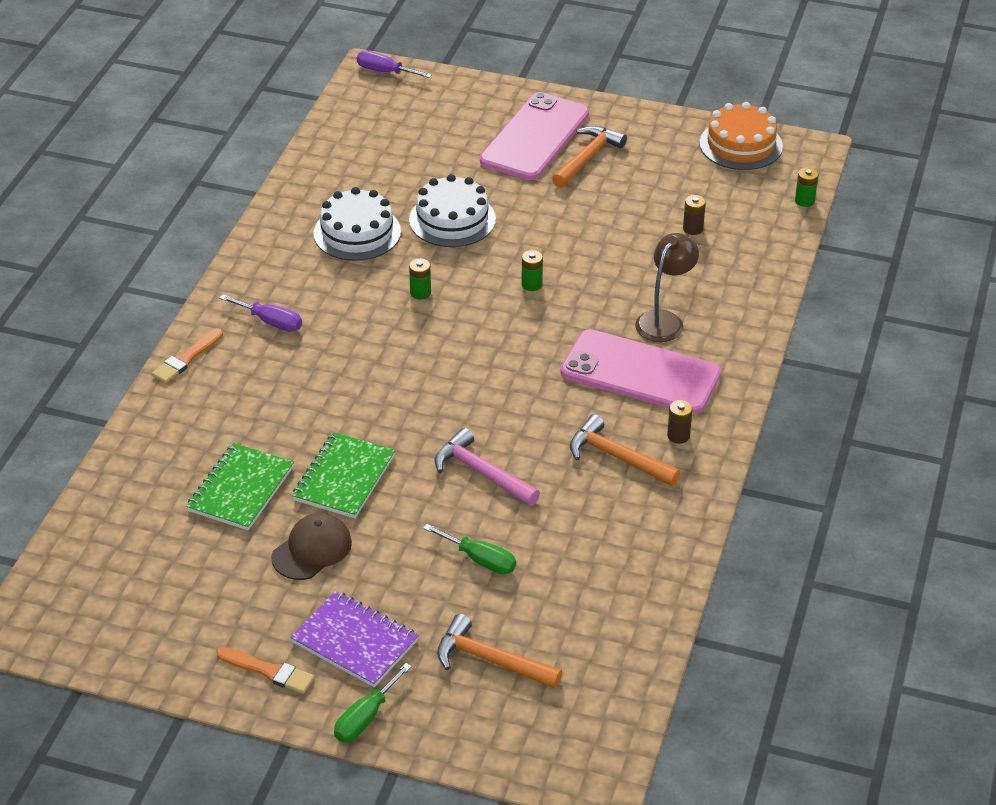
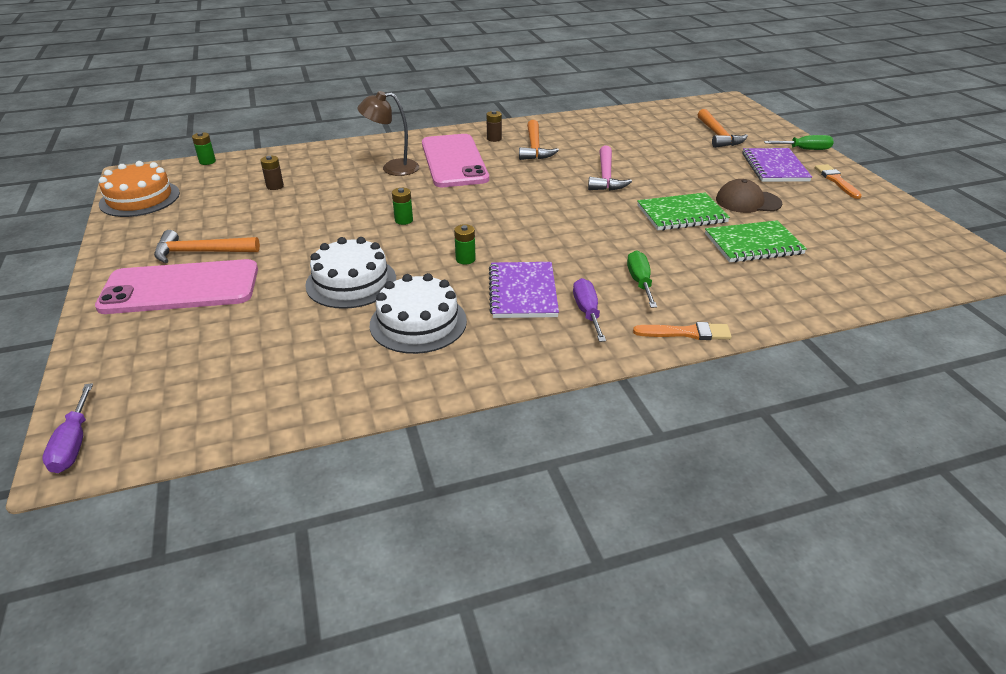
camera: 125 degrees left, 5 degrees down
green screwdriver [423,524,516,574] -> green screwdriver moved to [627,250,657,308]
none -> purple notebook [489,262,559,318]

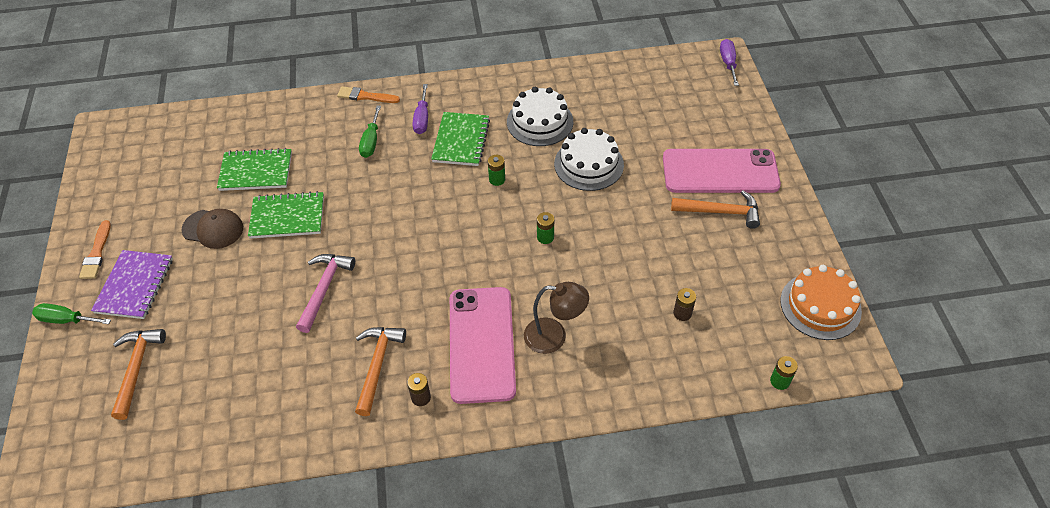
camera: 170 degrees left, 15 degrees up
purple notebook [489,262,559,318] -> green notebook [431,112,490,166]

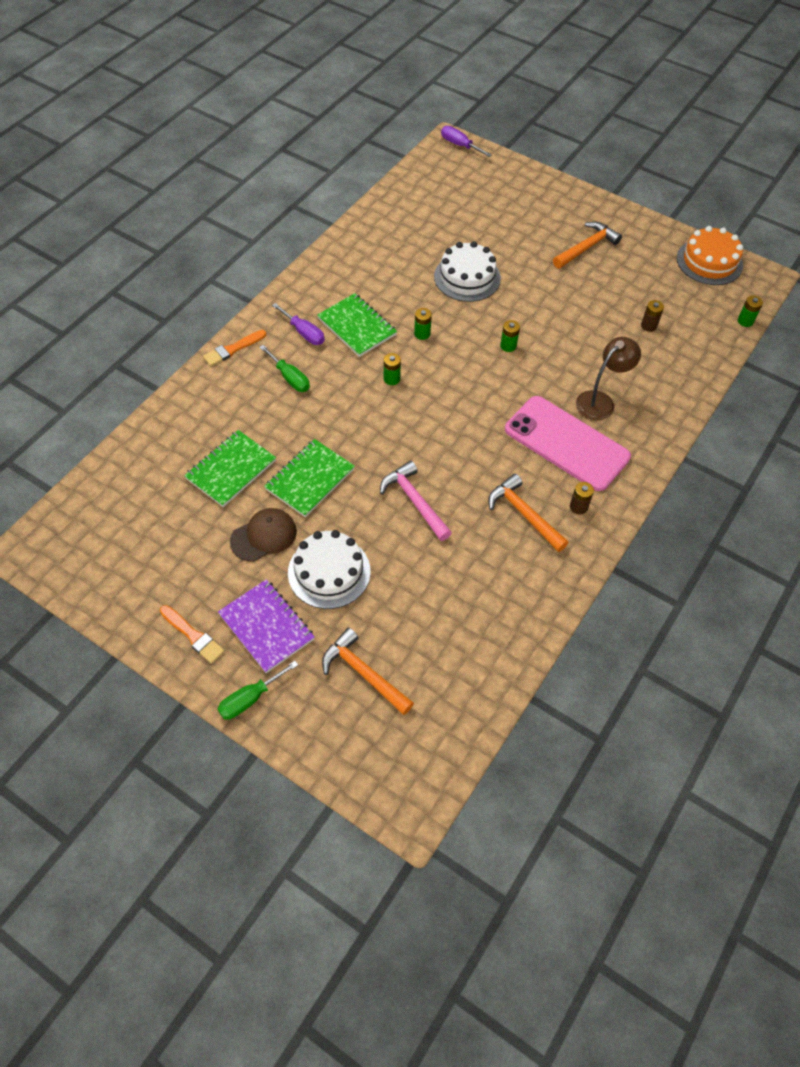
camera: 50 degrees left, 5 degrees up
white cake [507,87,573,146] -> white cake moved to [288,530,370,609]
pink phone [663,149,781,193] -> none
none -> green battery [384,353,401,385]

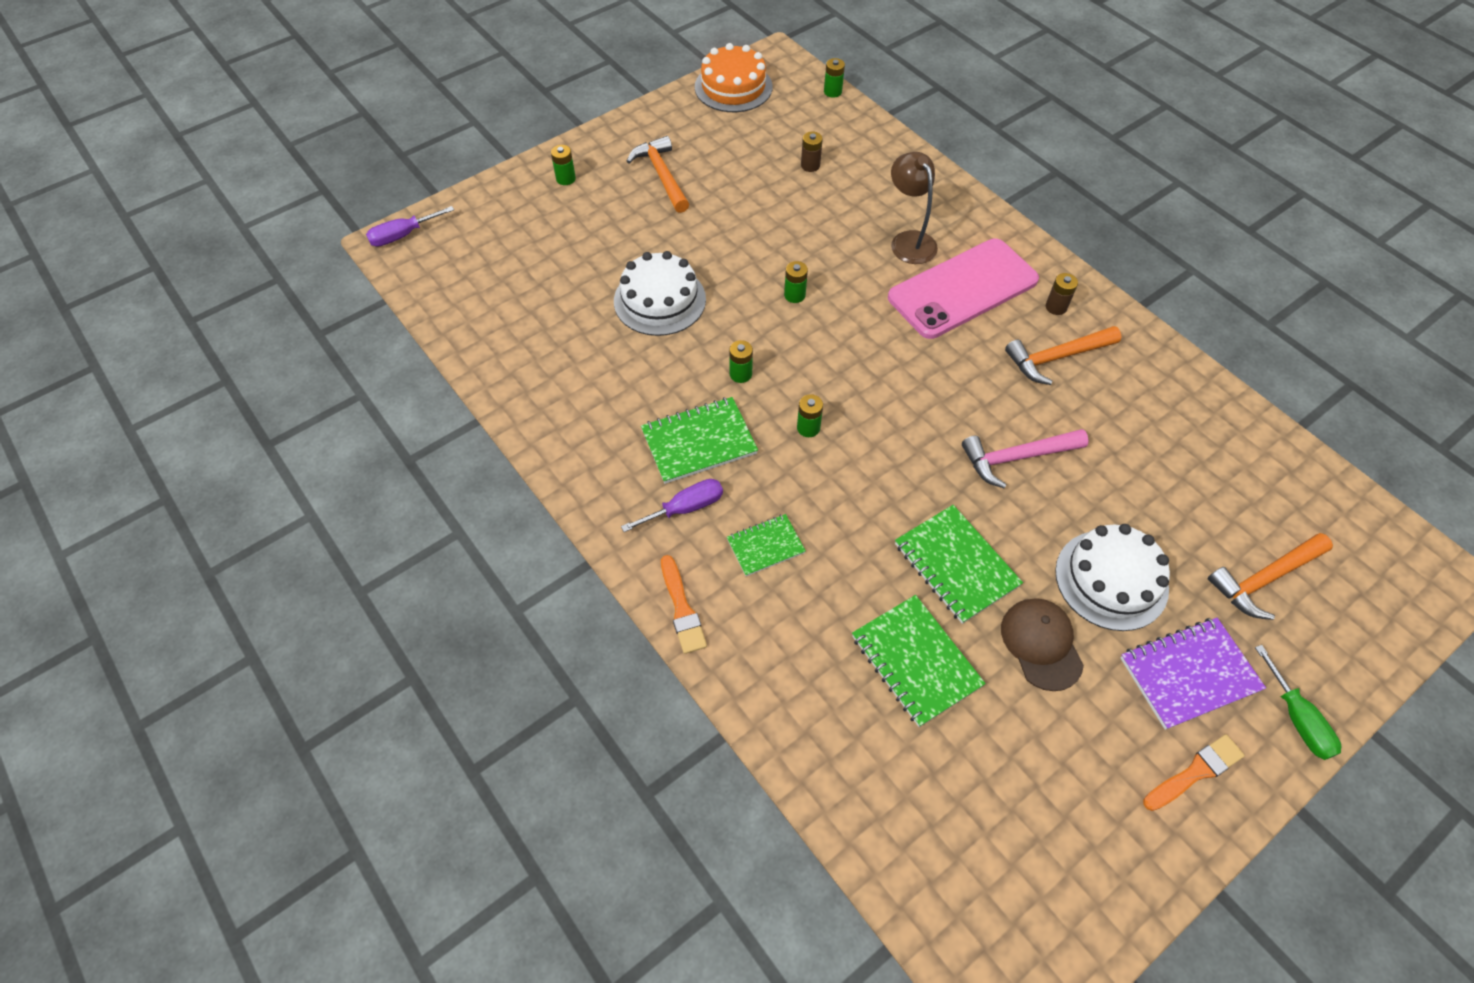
camera: 70 degrees left, 0 degrees up
green screwdriver [259,345,310,392] -> green notebook [727,514,806,576]
none -> green battery [551,145,576,185]

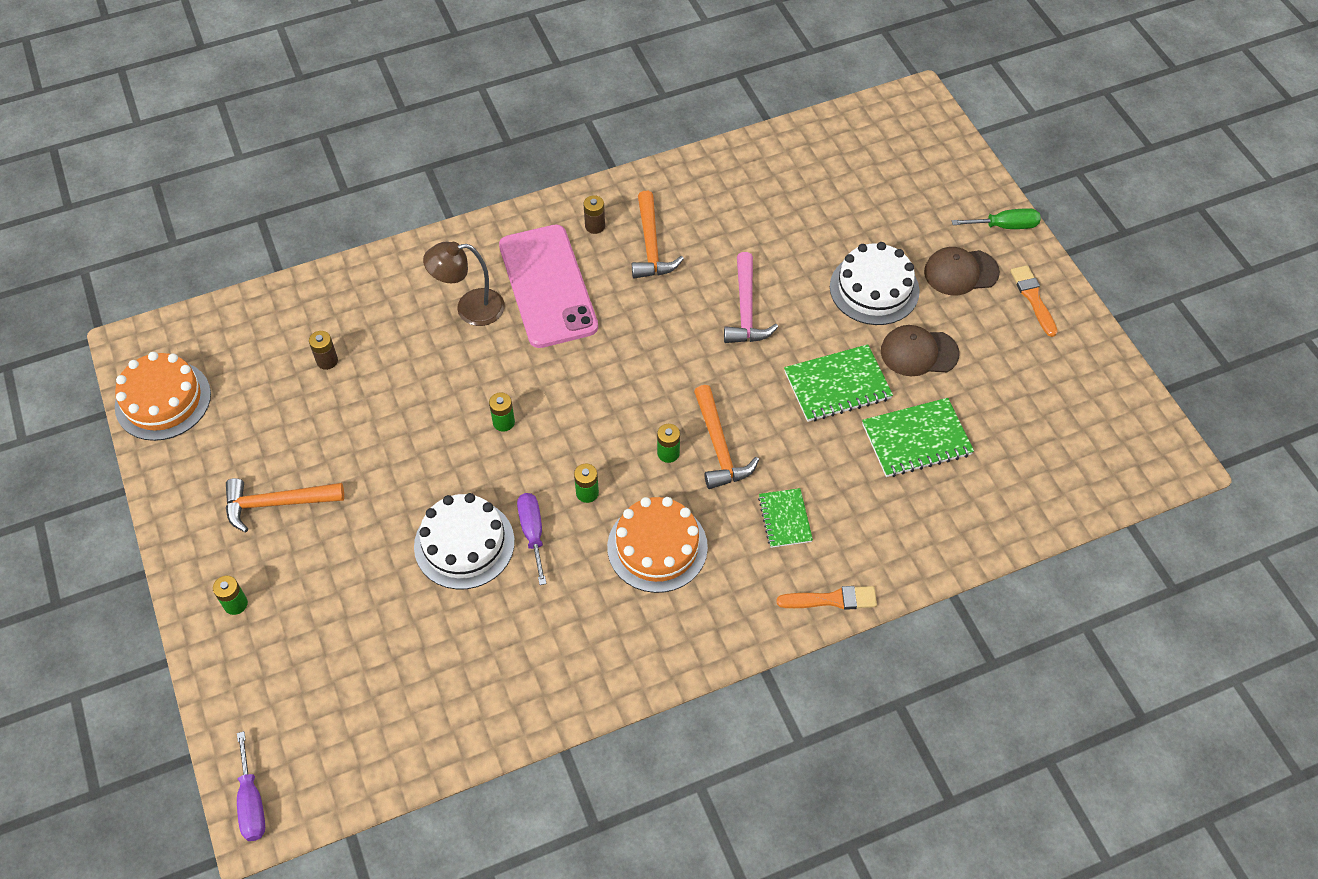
camera: 75 degrees left, 0 degrees up
purple screwdriver [621,479,723,532] -> purple screwdriver moved to [517,493,546,585]
green notebook [641,397,758,484] -> orange cake [607,497,708,593]
green battery [824,58,845,98] -> none
purple notebook [1120,618,1266,730] -> brown cap [924,247,1000,295]
orange hammer [1208,533,1333,620] -> orange hammer moved to [694,385,759,489]

